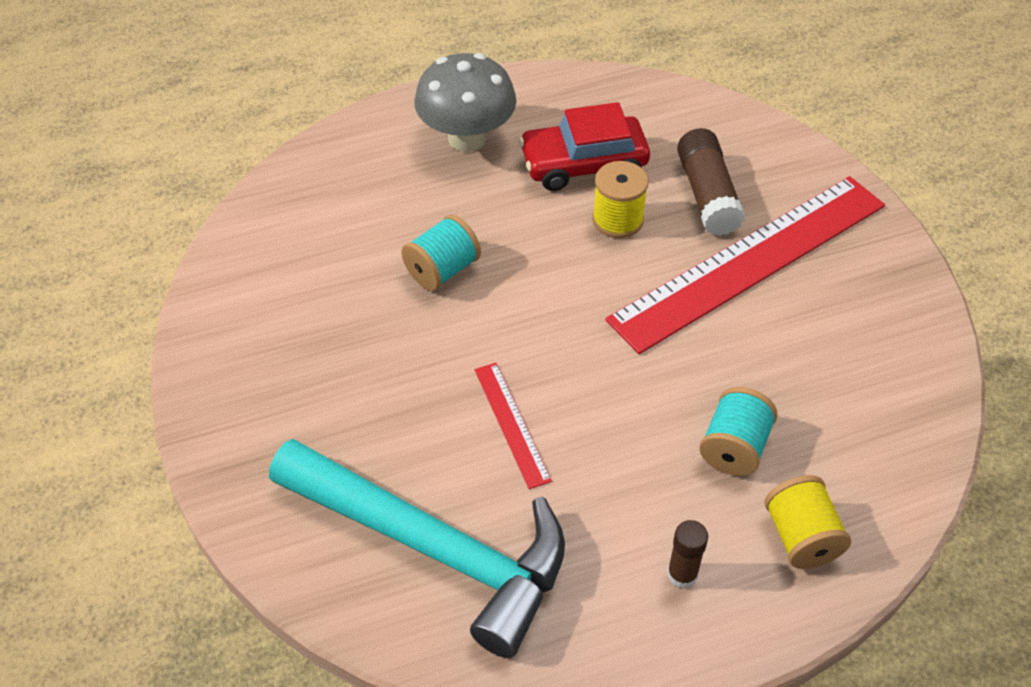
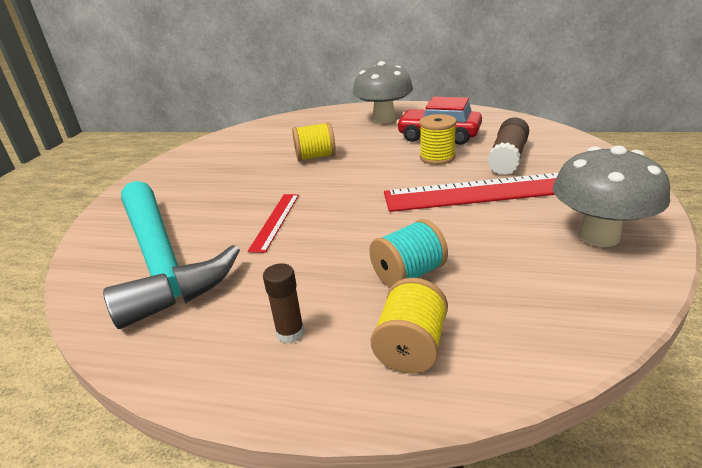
camera: 35 degrees right, 20 degrees down
turquoise spool [401,215,481,291] -> yellow spool [292,122,336,162]
none -> grey mushroom [553,146,670,247]

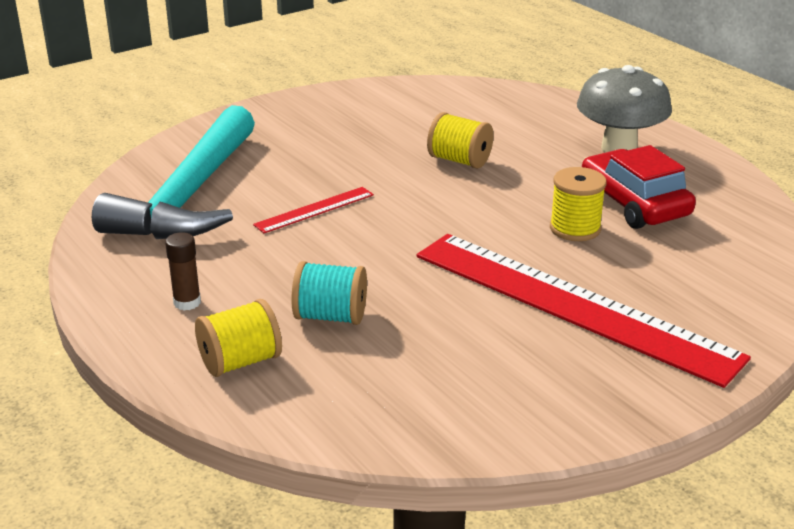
camera: 40 degrees right, 0 degrees up
brown glue stick [488,117,529,175] -> none
grey mushroom [553,146,670,247] -> none

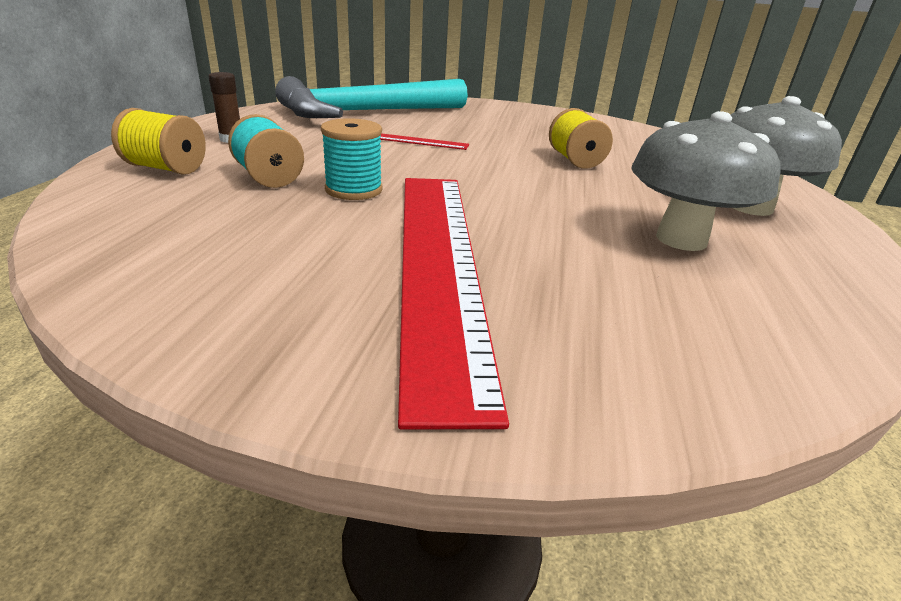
camera: 45 degrees right, 0 degrees up
yellow spool [550,167,607,241] -> none
red car [582,145,696,229] -> grey mushroom [631,111,781,251]
none -> turquoise spool [321,118,383,200]

